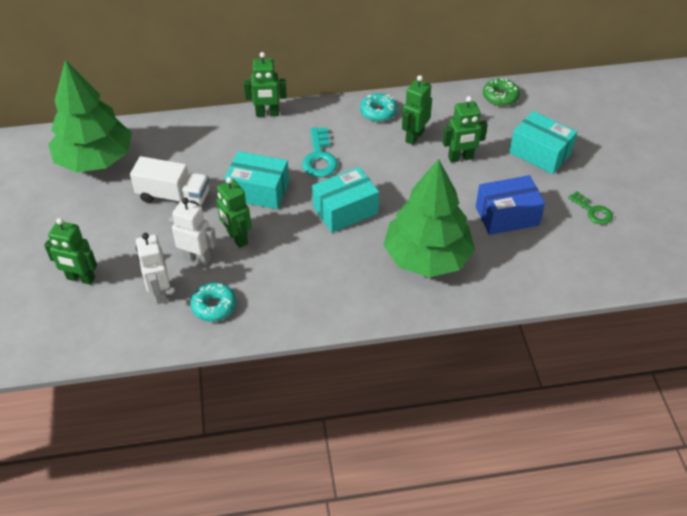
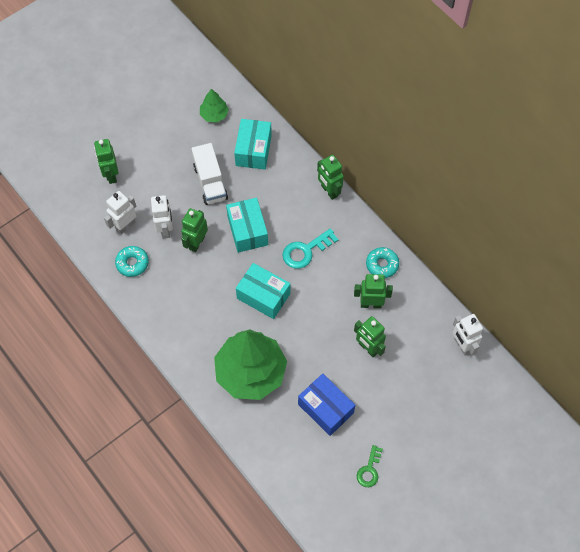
camera: 60 degrees right, 15 degrees up
green tree [48,60,132,173] -> green tree [200,89,229,123], size x0.46
green donut [483,79,520,106] -> white robot [453,314,483,356]
turquoise box [509,111,577,174] -> turquoise box moved to [234,119,272,170]

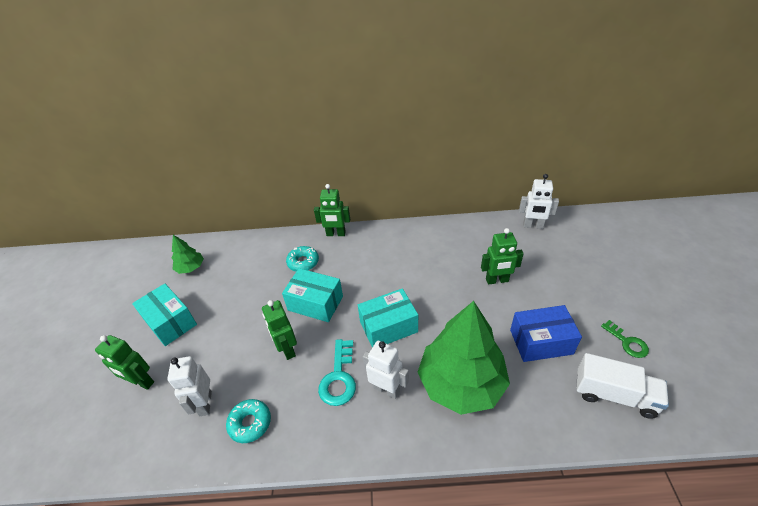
camera: 50 degrees left, 20 degrees down
white robot [151,195,173,239] -> white robot moved to [363,341,409,399]
white truck [192,143,228,205] -> white truck moved to [576,353,669,419]
turquoise box [234,119,272,170] -> turquoise box moved to [132,283,197,346]
turquoise key [282,228,338,269] -> turquoise key moved to [318,339,356,406]
green robot [354,274,393,308] -> none
turquoise donut [366,247,399,278] -> turquoise donut moved to [286,246,319,272]

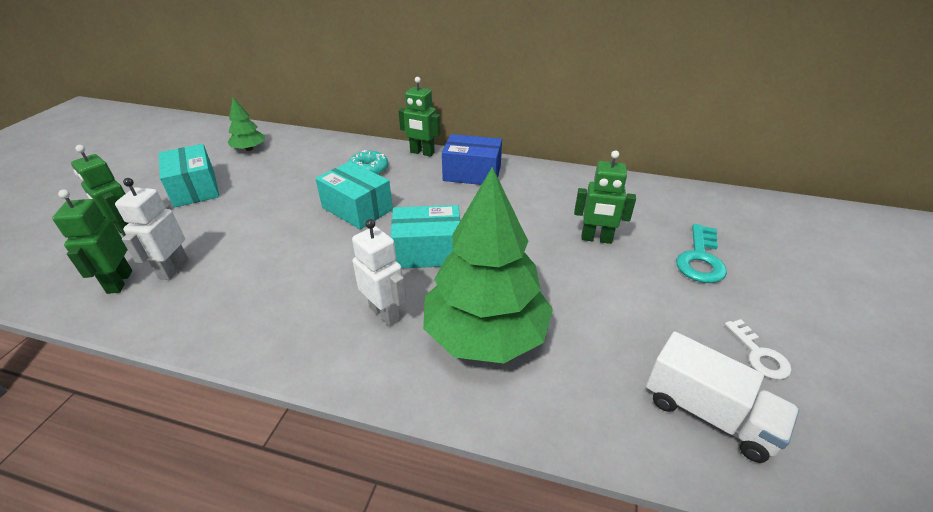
camera: 15 degrees right, 5 degrees down
turquoise donut [226,399,271,443] -> none
green robot [262,300,297,360] -> green robot moved to [52,190,132,294]
turquoise key [318,339,356,406] -> turquoise key moved to [676,224,727,283]
blue box [510,305,582,362] -> blue box moved to [442,134,502,185]
white robot [519,174,559,229] -> none
green key [601,320,649,358] -> white key [725,319,792,380]

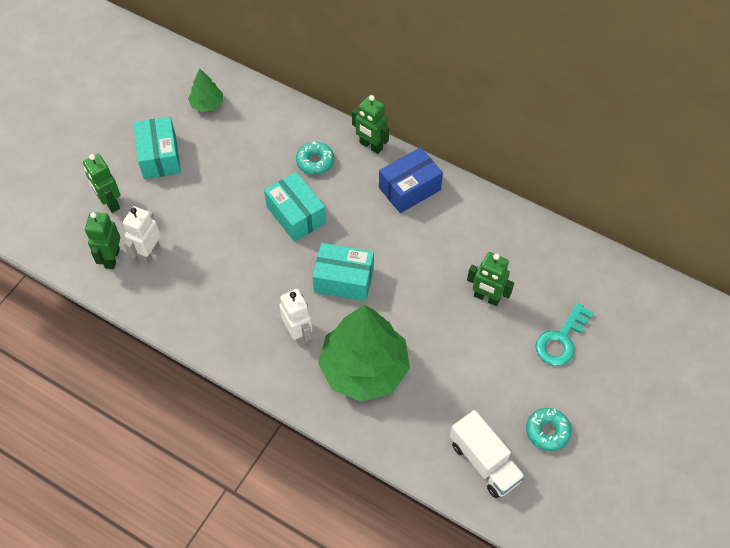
camera: 15 degrees right, 20 degrees up
blue box [442,134,502,185] -> blue box turned 60 degrees counterclockwise [379,147,443,213]
white key [725,319,792,380] -> turquoise donut [526,408,572,451]

